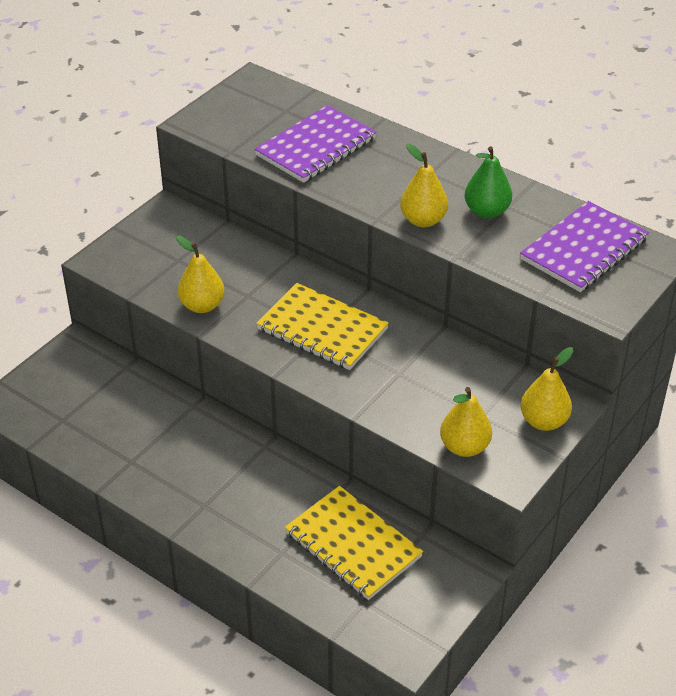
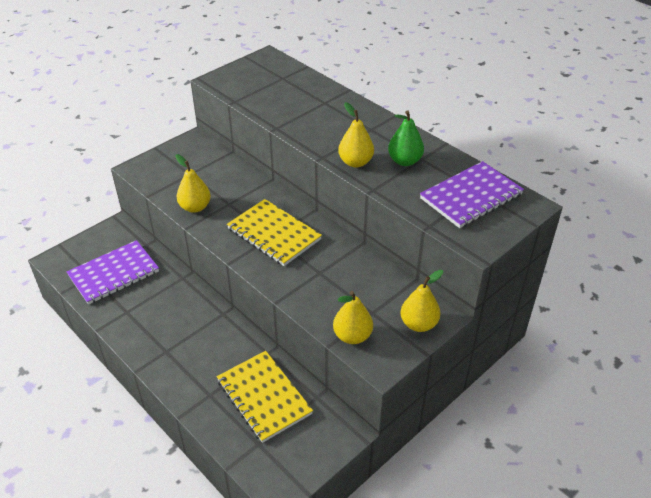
camera: 10 degrees right, 0 degrees up
purple notebook [254,105,377,183] -> purple notebook moved to [67,240,159,305]

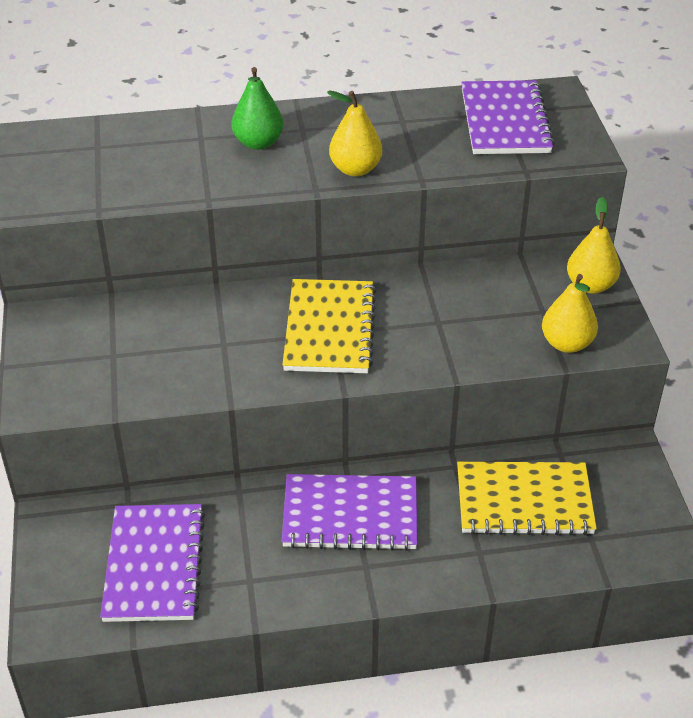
camera: 55 degrees left, 0 degrees up
yellow pear [175,154,211,213] -> none
yellow notebook [227,199,322,266] -> yellow notebook turned 75 degrees counterclockwise [282,279,376,373]
green pear [388,110,424,166] -> green pear moved to [232,67,284,150]
none -> purple notebook [282,474,418,551]

